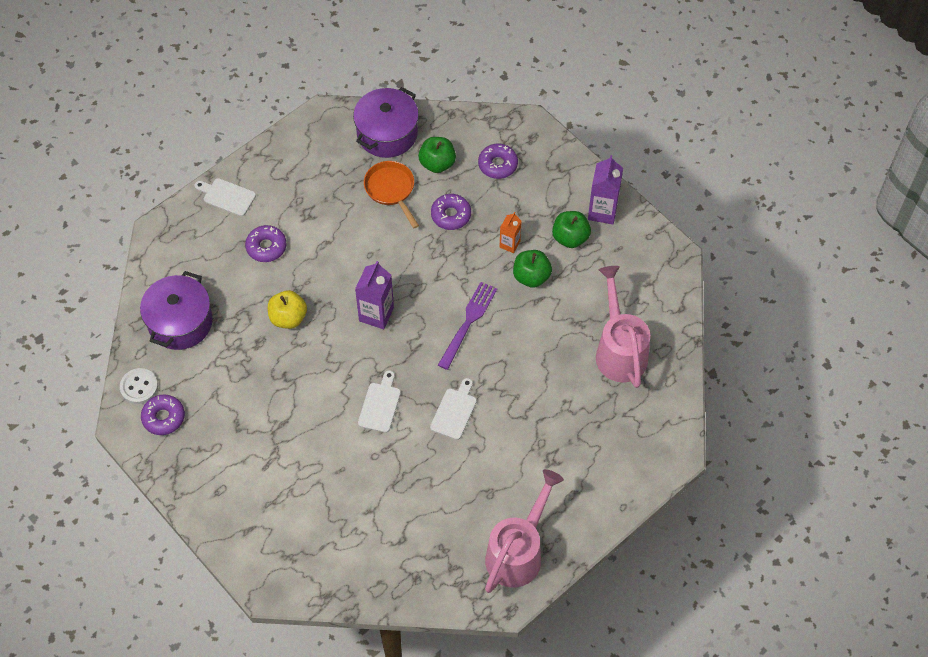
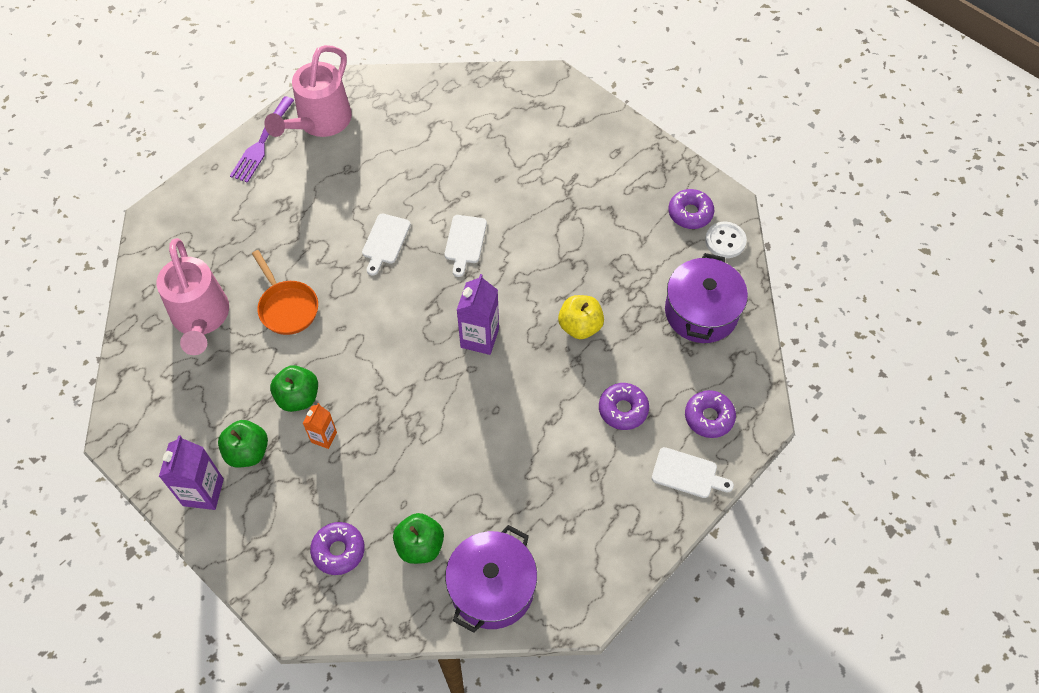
camera: 175 degrees right, 0 degrees up
orange pan [364,161,419,228] -> orange pan moved to [252,250,318,335]
purple donut [431,194,471,230] -> purple donut moved to [685,390,736,438]
purple fork [438,282,497,370] -> purple fork moved to [230,96,294,183]

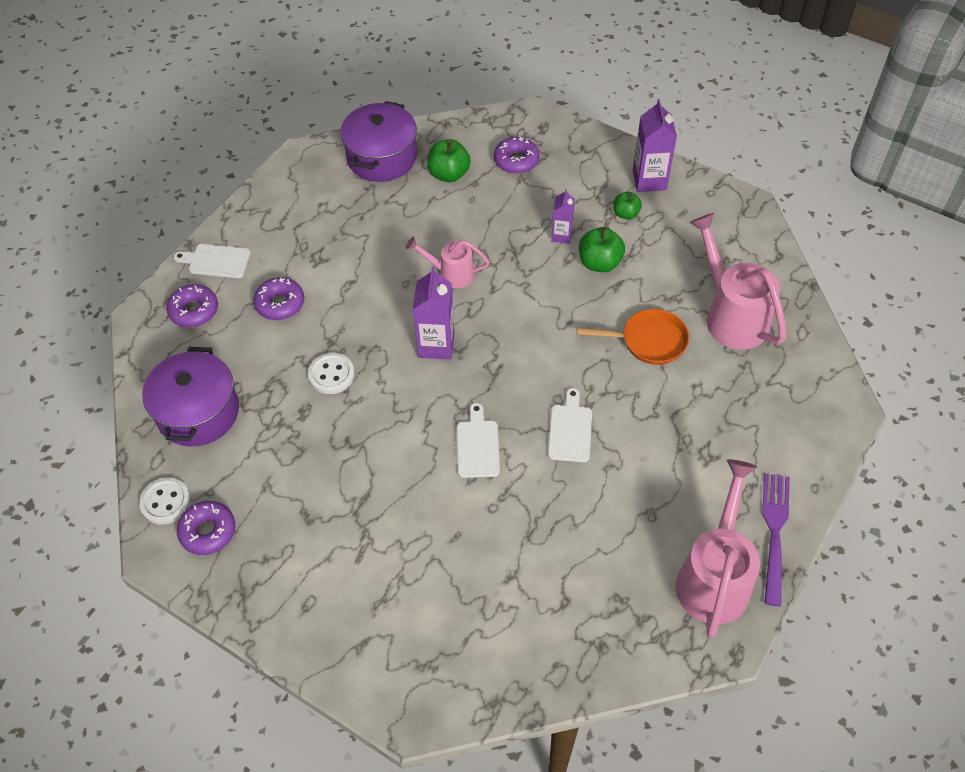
camera: 170 degrees right, 5 degrees down
green apple [218,420,268,467] -> green apple [613,192,642,219], size x0.63
orange pan [252,250,318,335] -> orange pan turned 135 degrees clockwise [577,309,689,365]
orange carton [303,403,337,449] -> purple carton [551,189,575,244]
yellow apple [558,295,604,339] -> white button [308,353,355,394]
none -> pink watering can [406,237,489,288]

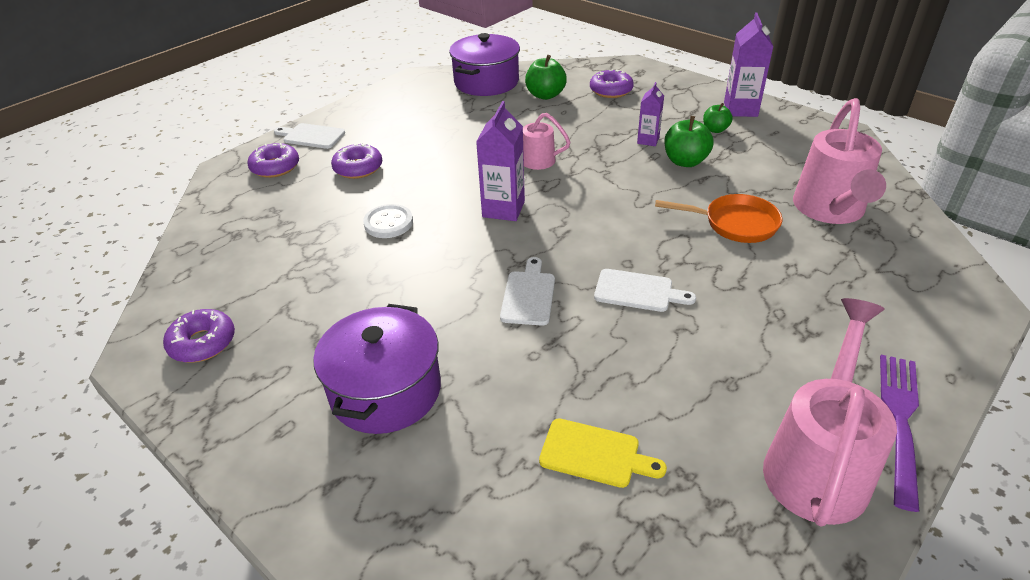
camera: 10 degrees right, 15 degrees down
white button [139,477,191,525] -> none
purple pot [142,347,239,446] -> purple pot moved to [313,304,441,434]
white cutting board [548,388,592,462] -> white cutting board turned 90 degrees clockwise [594,269,696,312]
pink watering can [689,213,787,350] -> pink watering can turned 150 degrees counterclockwise [793,98,886,224]
none -> yellow cutting board [539,418,667,488]

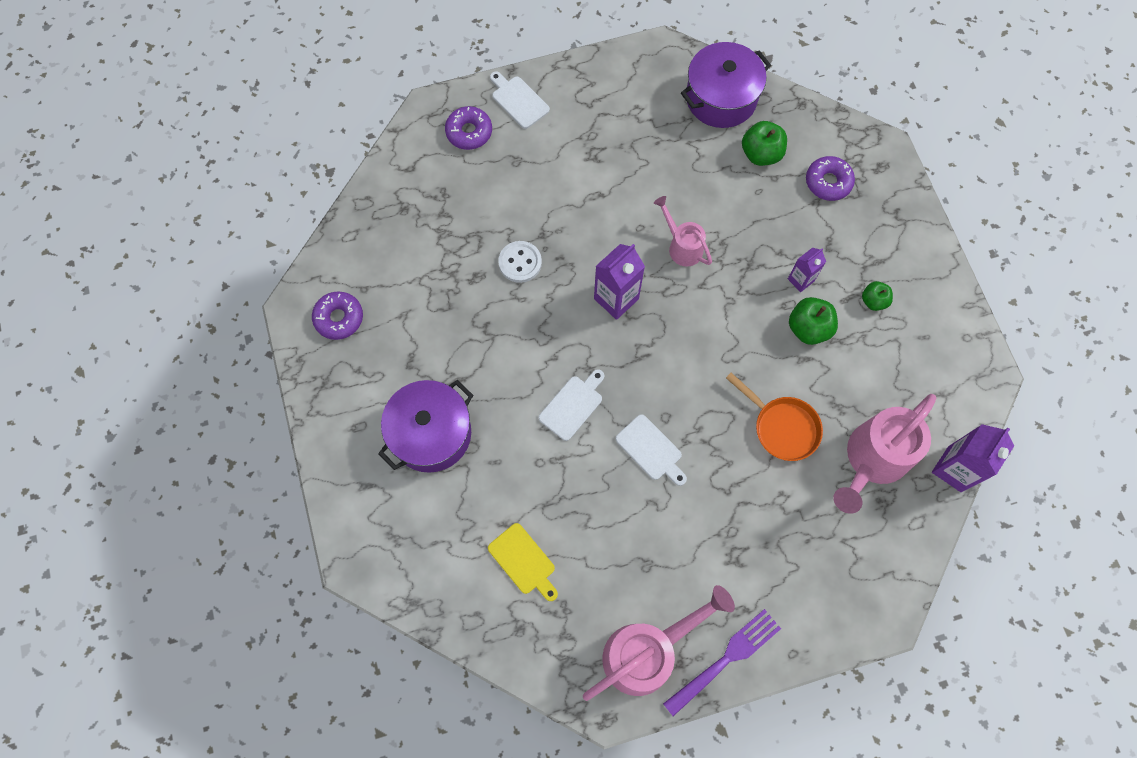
camera: 30 degrees right, 30 degrees up
purple donut [331,143,382,179] -> none
purple carton [724,13,773,117] -> purple carton moved to [932,424,1014,492]

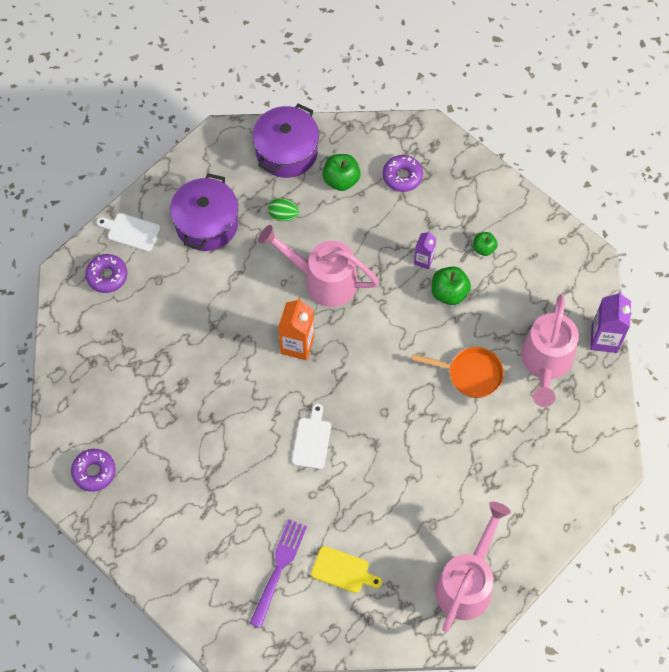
camera: 30 degrees left, 5 degrees down
purple pot [378,380,473,473] -> purple pot moved to [170,173,238,251]
white button [498,241,542,283] -> none
purple carton [594,244,645,320] -> orange carton [278,298,314,360]
white cutting board [616,414,687,486] -> none
pink watering can [654,196,712,266] -> pink watering can [258,225,379,307], size x1.78
purple fork [663,609,781,716] -> purple fork moved to [249,520,307,628]
none -> green egg [268,198,299,221]

